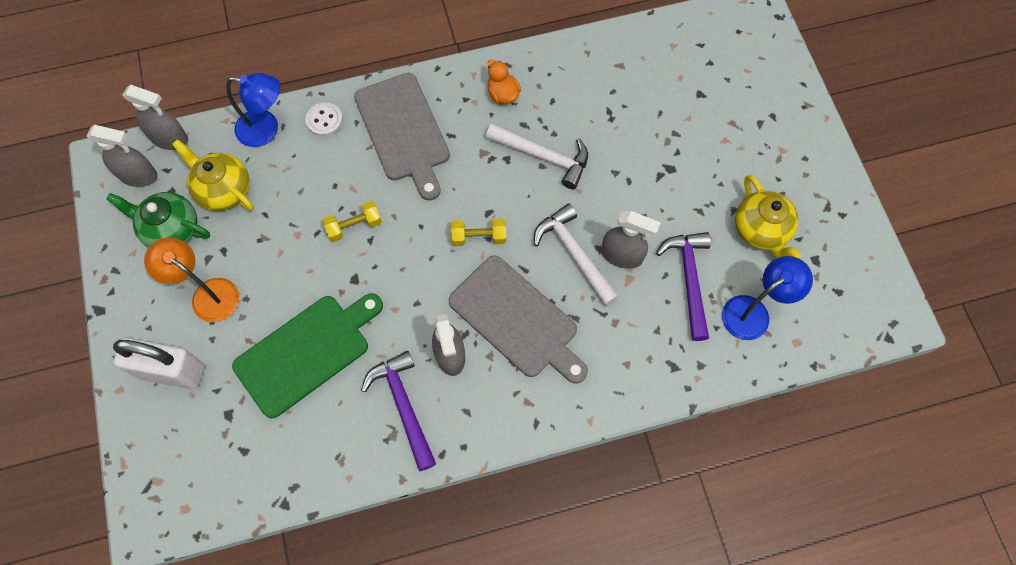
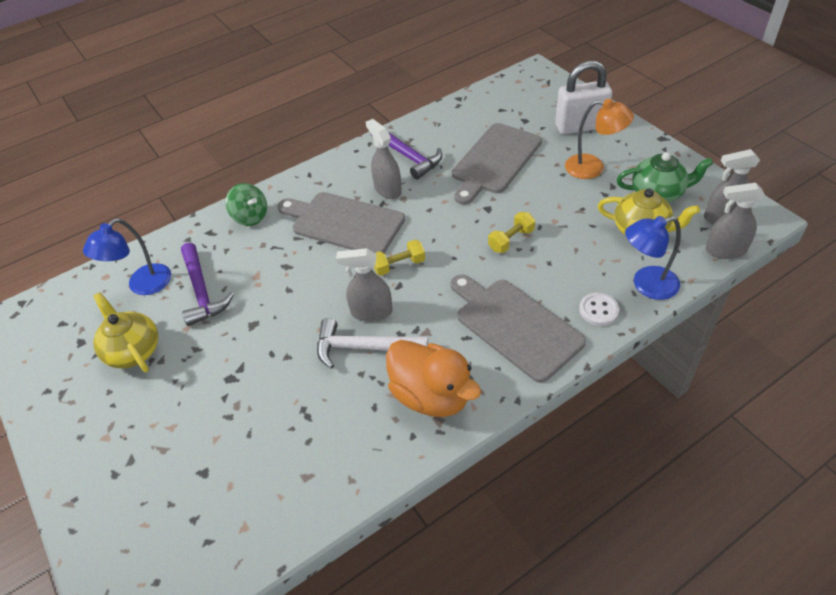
camera: 165 degrees right, 20 degrees down
green cutting board [232,293,383,418] -> grey cutting board [452,123,542,205]
orange duck [488,60,521,104] -> orange duck [386,340,481,417], size x1.95
white hammer [534,204,619,306] -> none
grey spray bottle [601,211,661,269] -> grey spray bottle moved to [336,248,392,322]
none -> green spinning top [226,183,267,226]

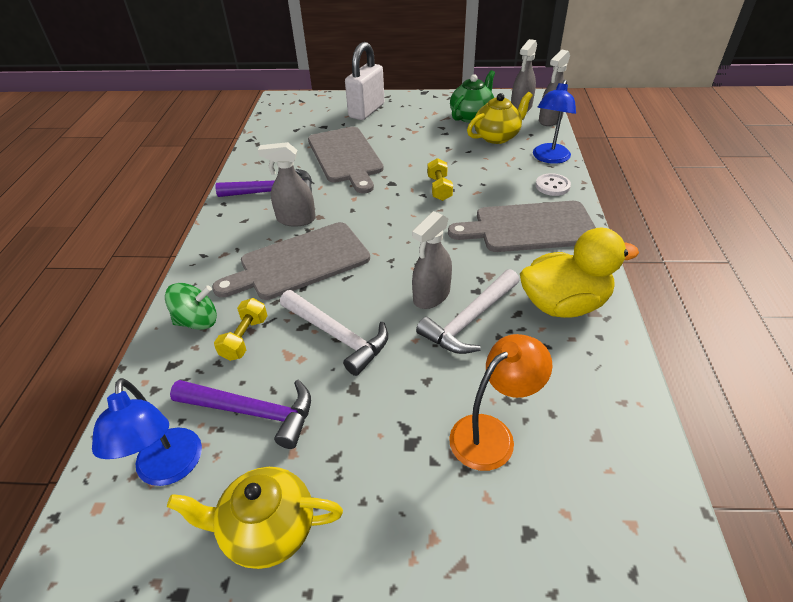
camera: 55 degrees left, 5 degrees down
yellow dumbbell [374,239,425,276] -> yellow dumbbell moved to [214,298,268,361]
orange duck [386,340,481,417] -> yellow duck [520,228,639,318]
orange lamp [565,99,634,179] -> orange lamp moved to [449,334,552,471]
none -> white hammer [280,290,388,376]

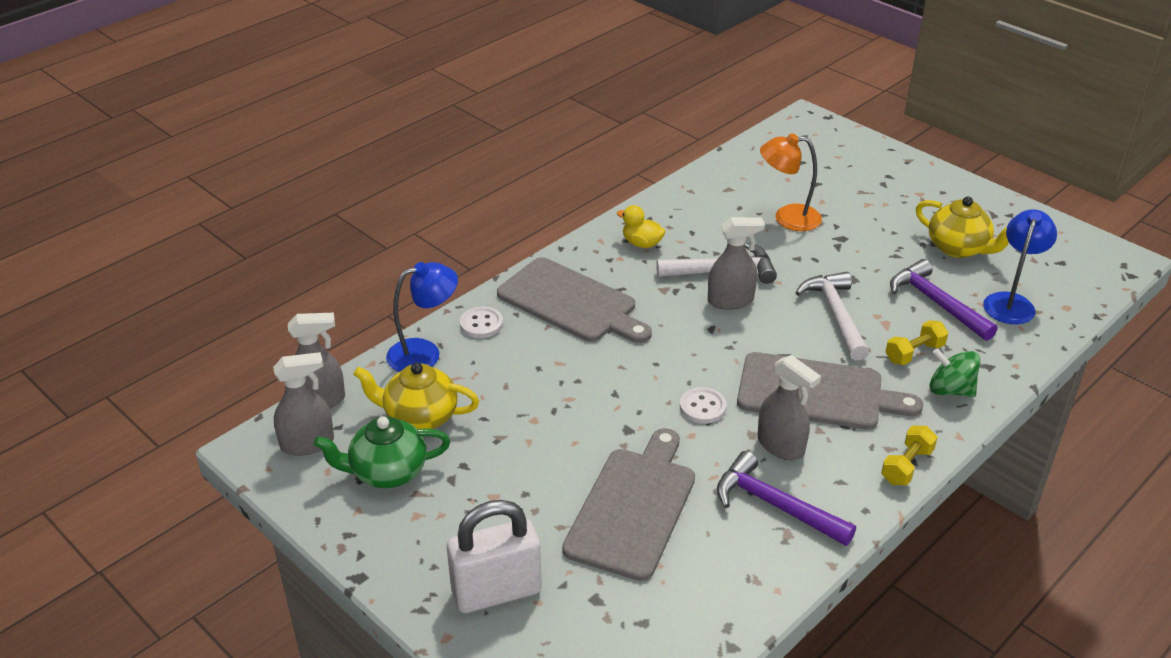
camera: 140 degrees left, 5 degrees down
yellow dumbbell [427,158,453,201] -> yellow dumbbell moved to [881,426,938,485]
yellow duck [520,228,639,318] -> yellow duck [617,205,666,248], size x0.51
none -> white button [680,387,727,424]

